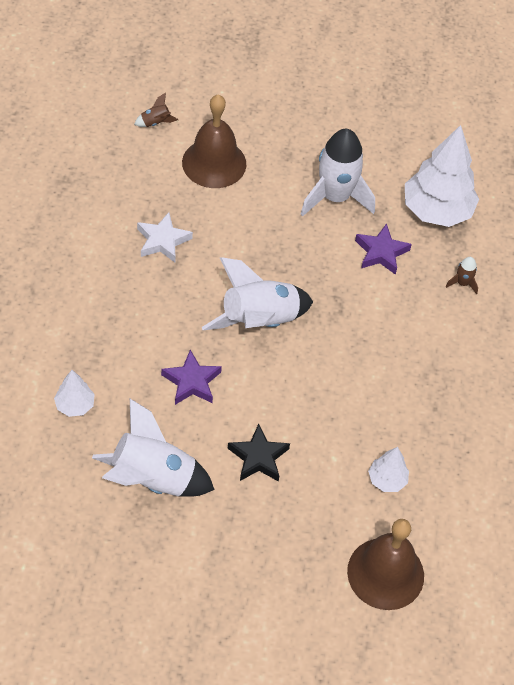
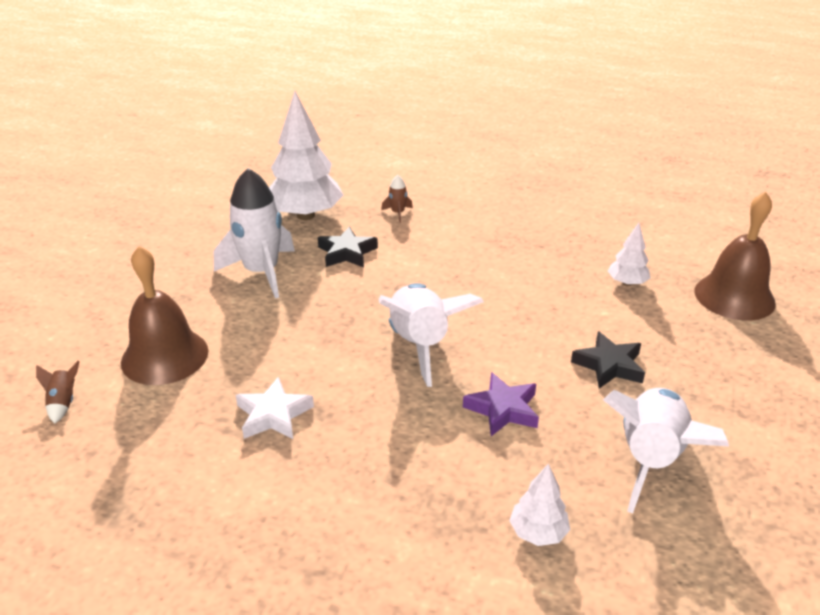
camera: 75 degrees left, 20 degrees down
purple star [355,224,412,275] -> black star [318,227,378,267]

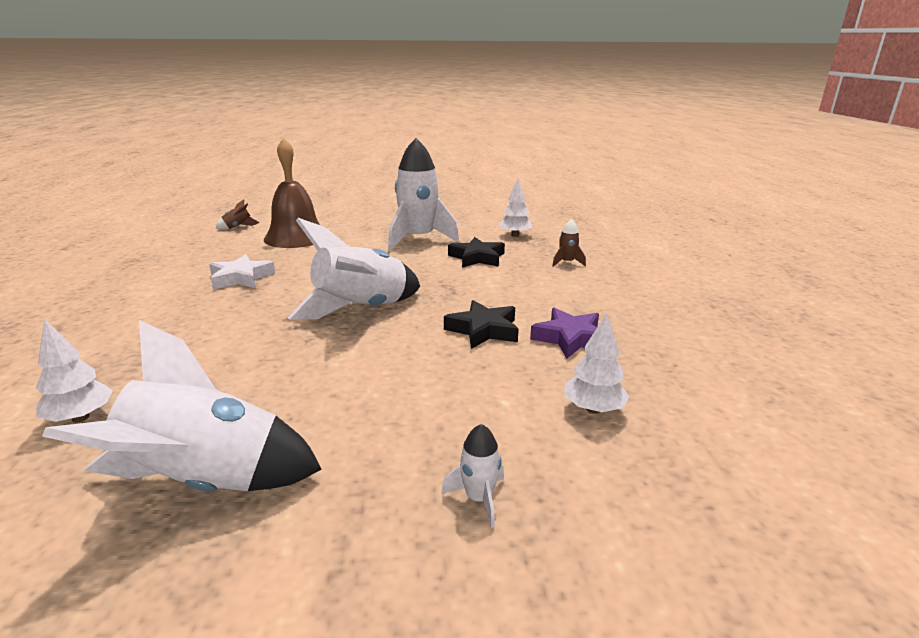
camera: 65 degrees right, 10 degrees down
white tree [269,91,343,220] -> white tree [498,178,532,237], size x0.48
purple star [463,372,539,436] -> purple star moved to [530,308,599,359]
black star [571,331,645,388] -> black star moved to [444,300,519,349]
brown bell [695,191,776,321] -> none
none -> white rocket [441,424,504,528]

